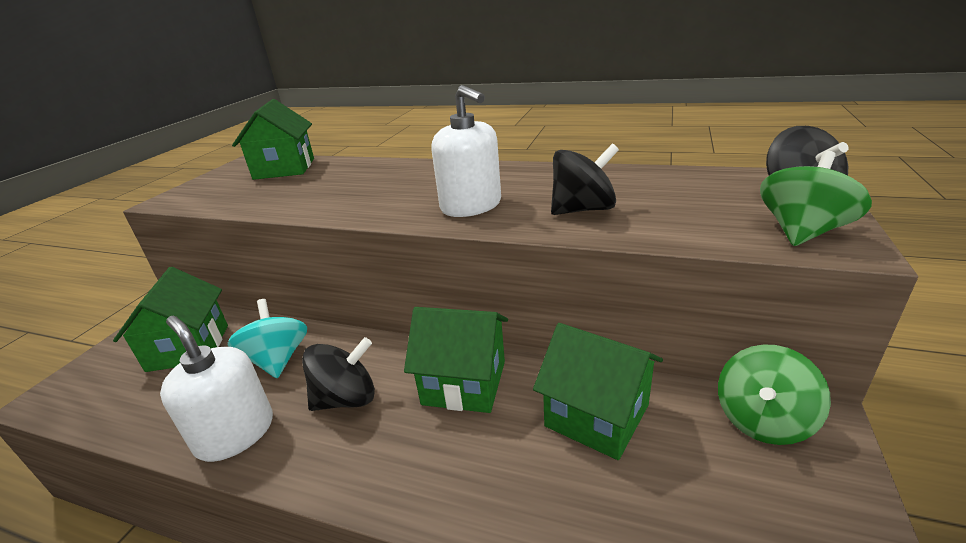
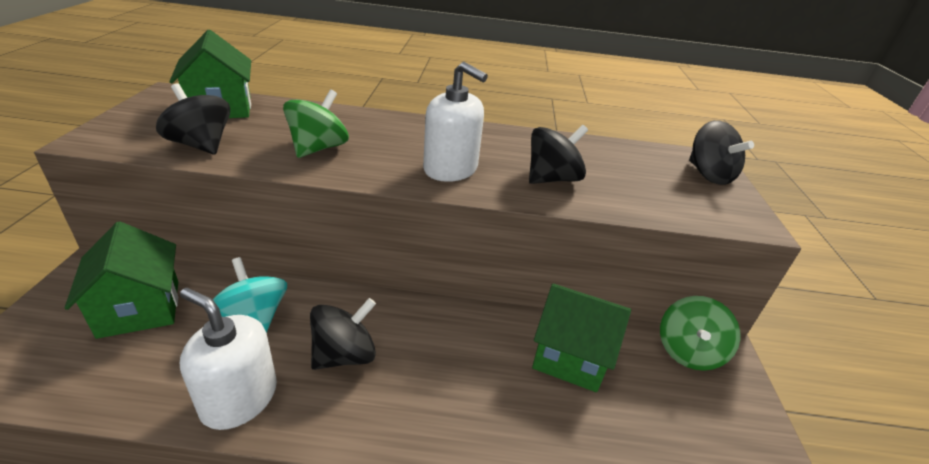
camera: 20 degrees left, 5 degrees up
green house [404,307,508,413] -> none
green spinning top [760,151,872,246] -> green spinning top moved to [283,90,349,158]
none -> black spinning top [156,84,230,154]

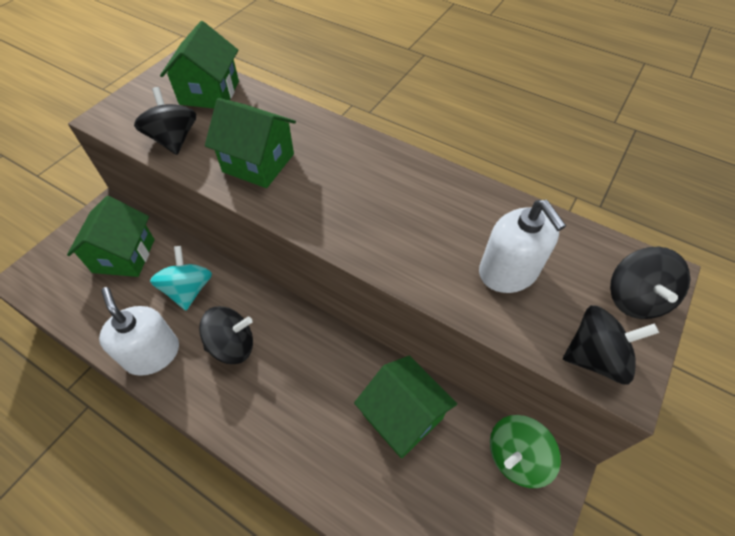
camera: 30 degrees right, 20 degrees up
green spinning top [283,90,349,158] -> green house [205,98,296,188]
white soap dispenser [423,62,488,182] -> white soap dispenser moved to [479,200,566,293]
black spinning top [529,125,588,184] -> black spinning top moved to [563,305,659,385]

